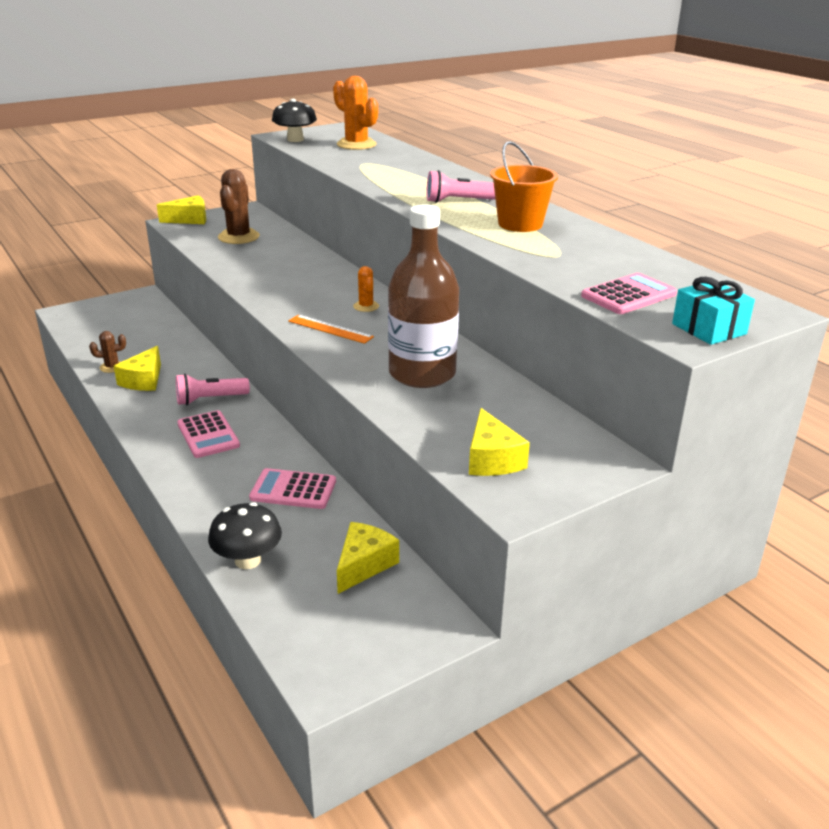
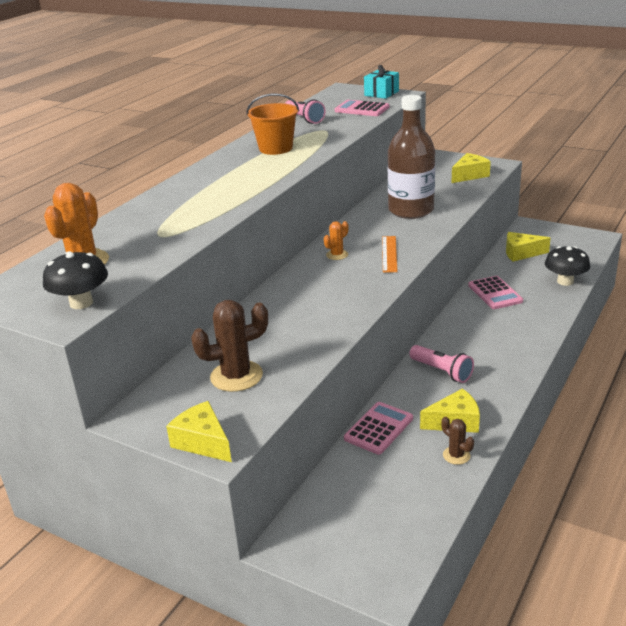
camera: 115 degrees left, 0 degrees up
pink calculator [177,410,240,458] -> pink calculator moved to [344,402,413,455]
pink flashlight [426,170,495,203] -> pink flashlight moved to [285,99,326,124]

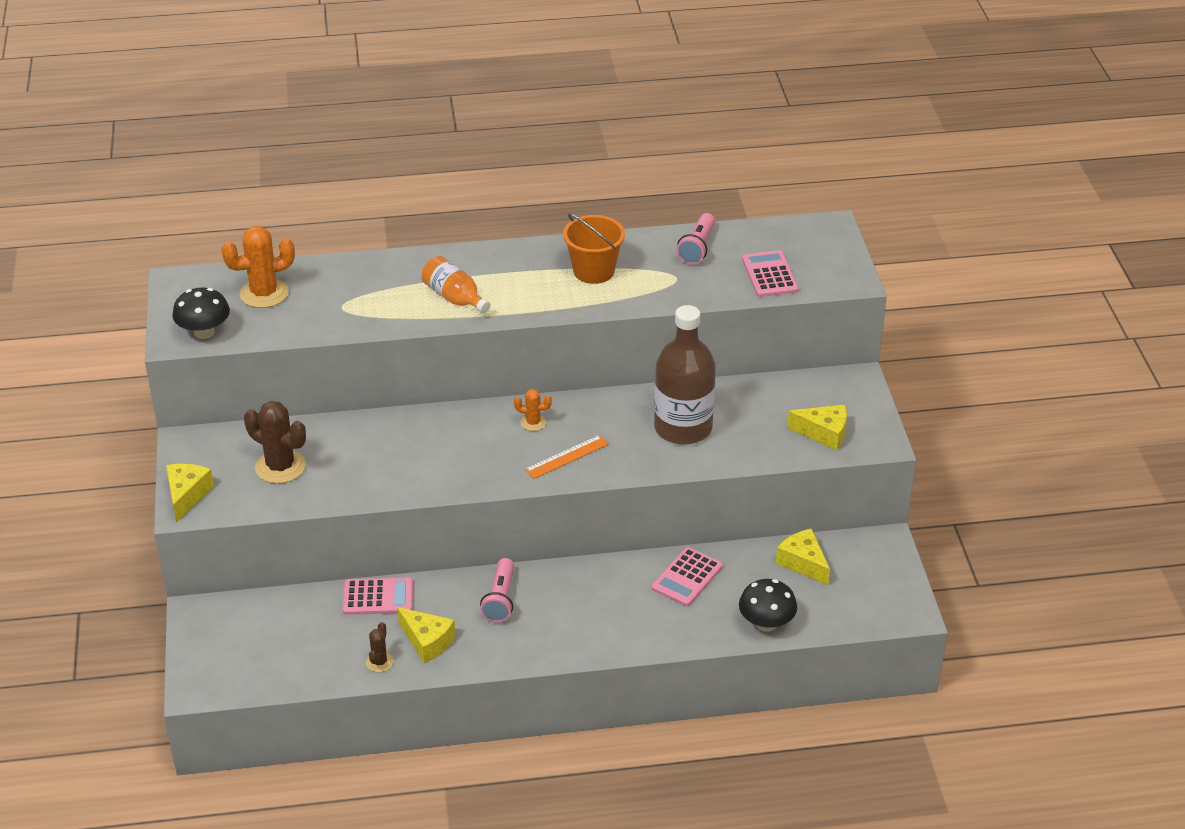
camera: 50 degrees right, 10 degrees up
turquoise gift [364,65,399,99] -> none
none -> orange bottle [422,256,491,313]

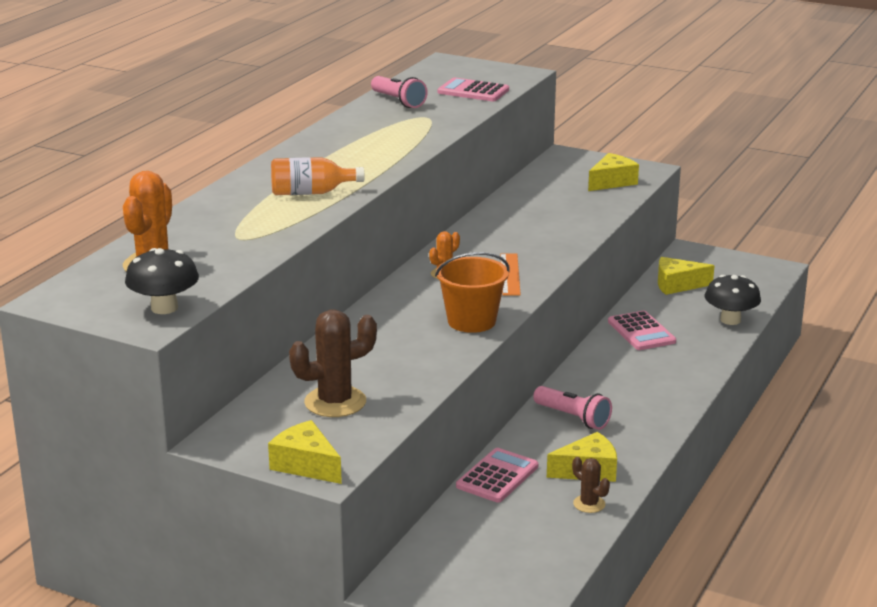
camera: 55 degrees left, 15 degrees down
orange bucket [563,213,625,284] -> orange bucket moved to [435,252,510,333]
brown bottle [654,305,716,445] -> none

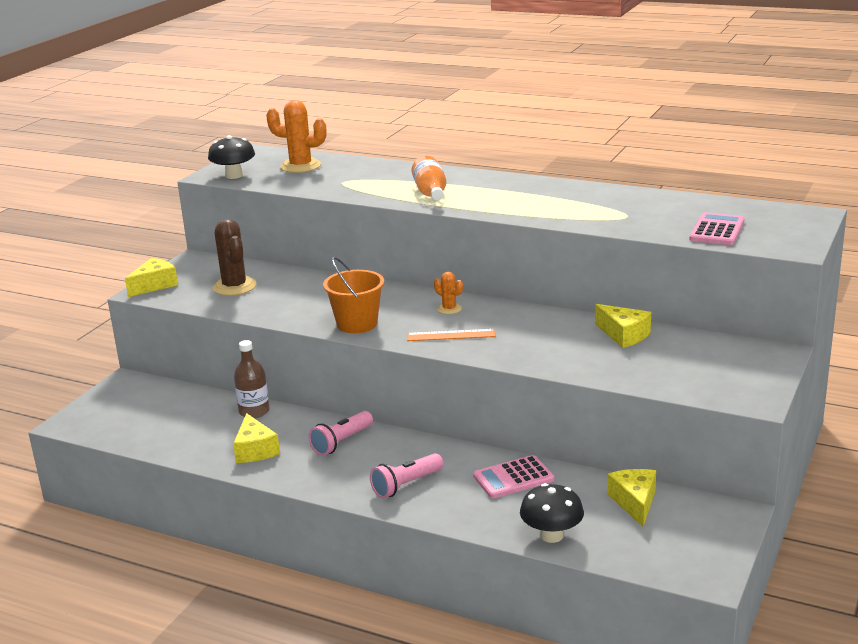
camera: 90 degrees right, 0 degrees up
pink flashlight [371,76,428,108] -> pink flashlight moved to [370,453,443,498]
pink calculator [456,448,538,503] -> brown bottle [234,340,270,418]
brown cactus [572,457,610,513] -> none
yellow cheese [588,153,639,191] -> yellow cheese moved to [595,304,651,348]

